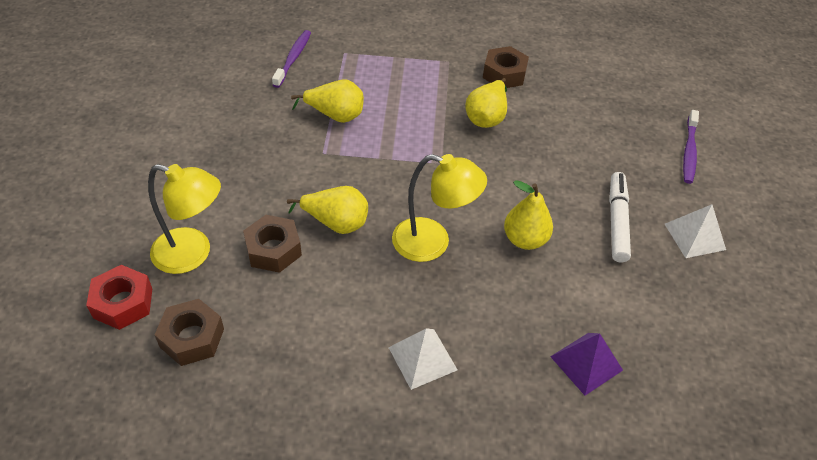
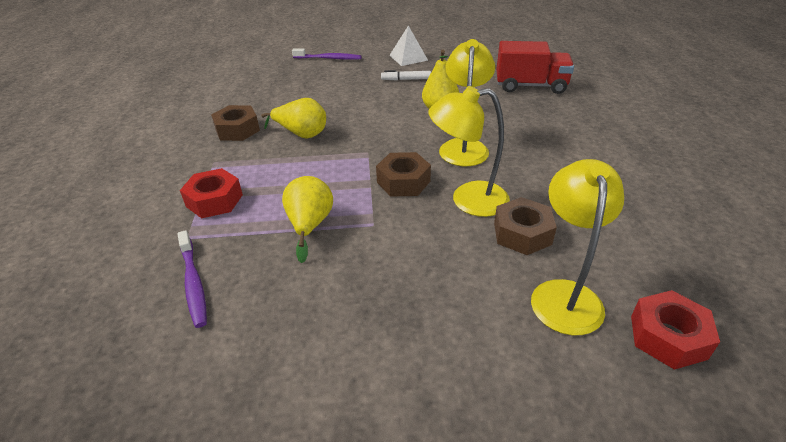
camera: 95 degrees left, 10 degrees down
brown nut [155,299,224,366] -> brown nut moved to [376,152,431,197]
purple toothbrush [272,30,311,88] -> purple toothbrush turned 120 degrees counterclockwise [177,230,207,328]
yellow pear [287,186,368,234] -> yellow lamp [428,86,510,217]
white pyramid [388,328,457,390] -> none
purple pyramid [550,333,623,396] -> red truck [496,41,574,94]
white marker [609,172,631,262] -> white marker [381,70,431,81], size x0.65
none -> red nut [180,168,243,218]

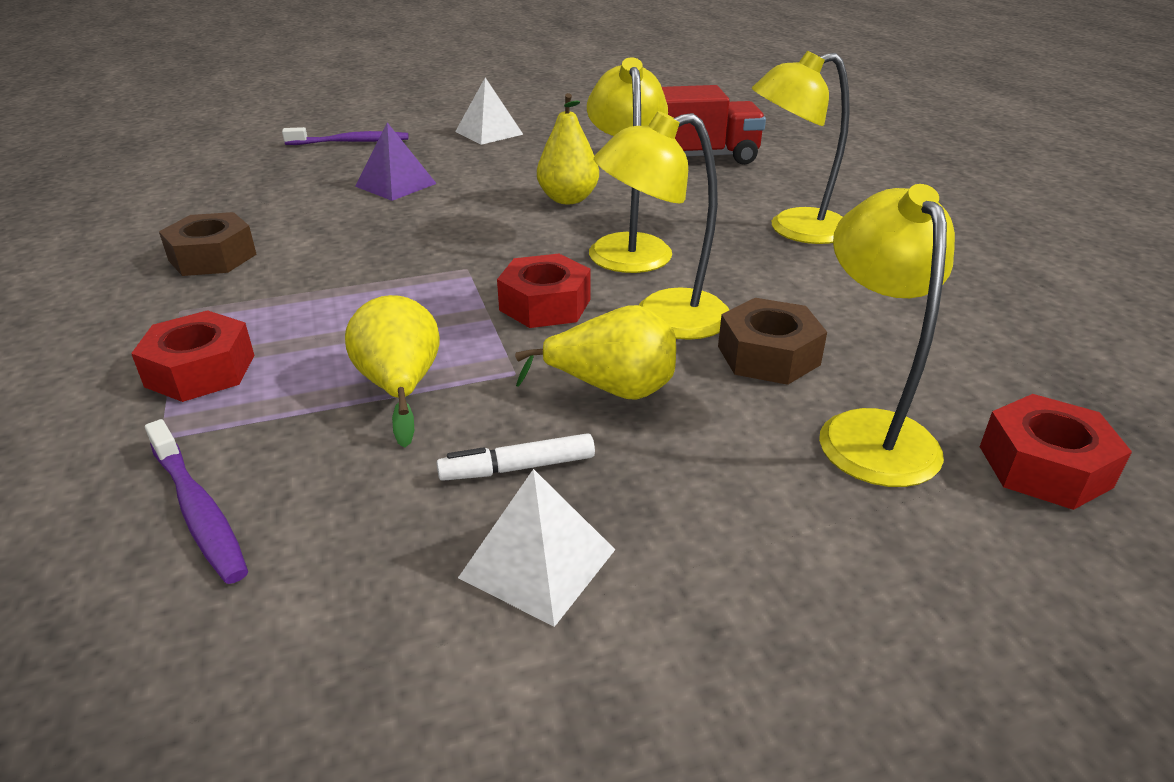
camera: 15 degrees left, 5 degrees down
yellow pear [261,98,326,139] -> yellow pear moved to [515,305,676,400]
brown nut [376,152,431,197] -> red nut [497,254,591,328]
white marker [381,70,431,81] -> white marker moved to [436,433,595,481]
none -> purple pyramid [355,122,437,201]
none -> white pyramid [458,469,615,627]
none -> yellow lamp [752,51,850,244]

